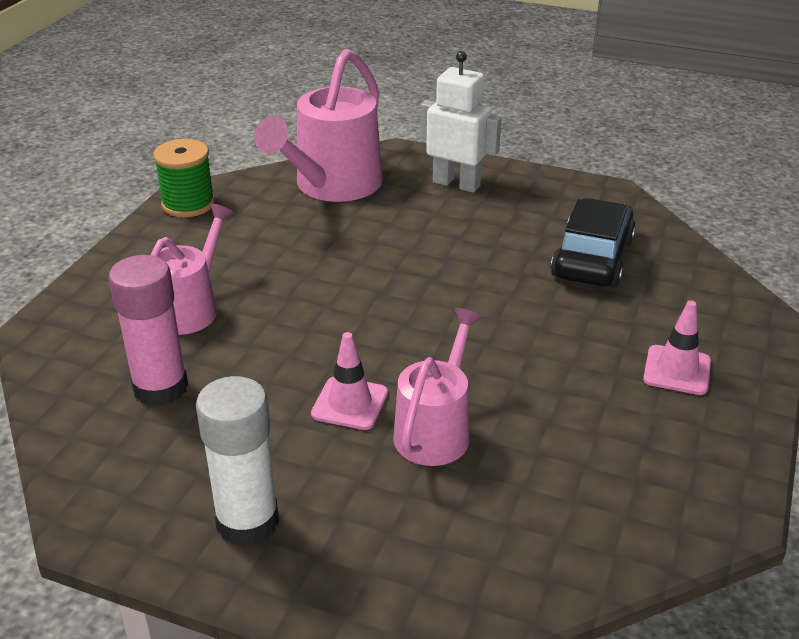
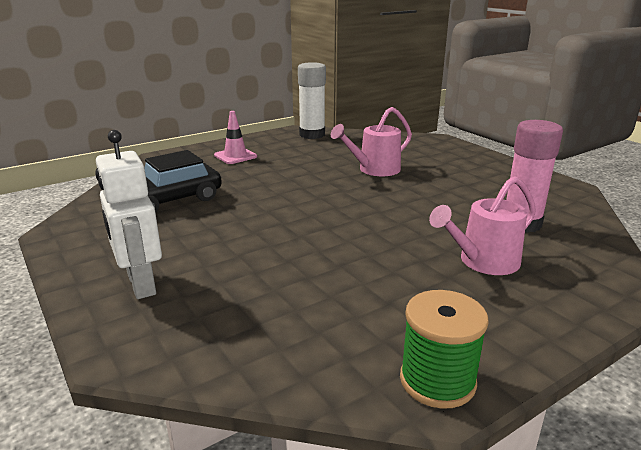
camera: 145 degrees left, 10 degrees down
white glue stick [196,376,279,546] -> white glue stick moved to [298,62,326,139]
pink watering can [254,49,383,202] -> none
pink traffic cone [311,332,388,430] -> none

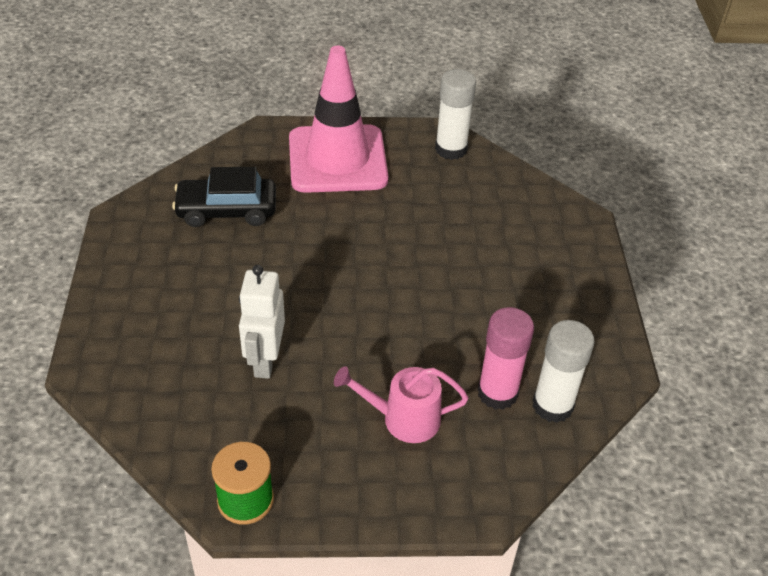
camera: 30 degrees right, 20 degrees up
white robot [95,130,162,299] -> white robot moved to [239,265,285,379]
pink traffic cone [214,111,257,164] -> pink traffic cone [289,46,388,193], size x2.47
pink watering can [331,107,412,176] -> none
none -> white glue stick [533,320,595,423]

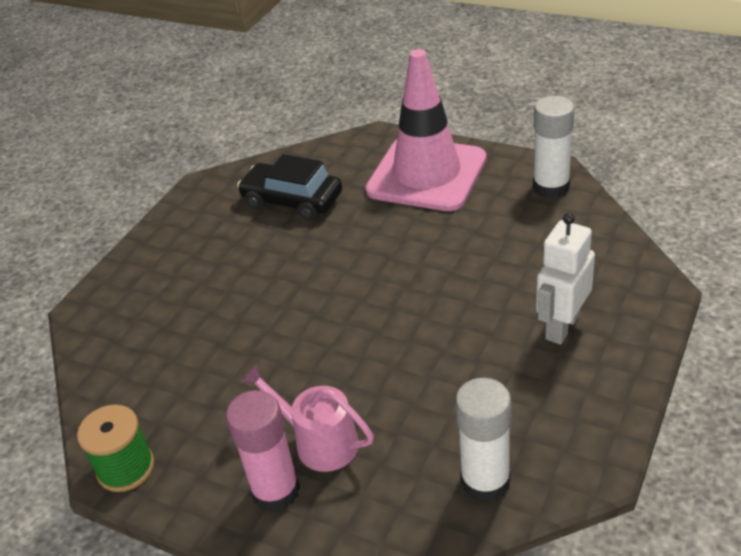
camera: 35 degrees right, 5 degrees down
white robot [239,265,285,379] -> white robot moved to [536,213,595,345]
pink glue stick [478,307,534,410] -> pink glue stick moved to [226,390,300,512]

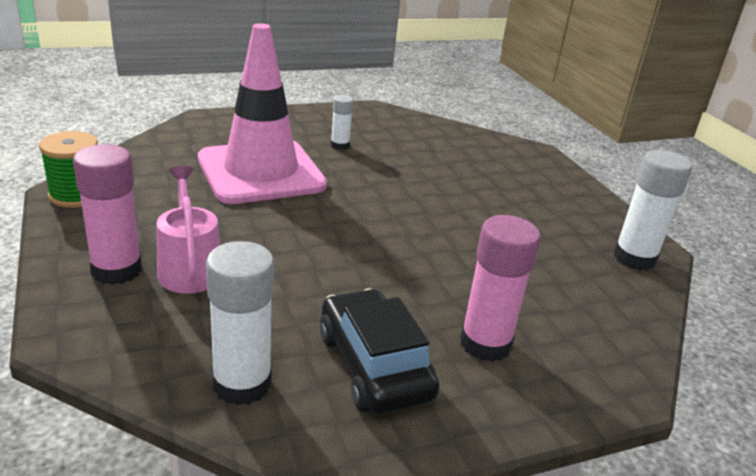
camera: 35 degrees right, 10 degrees down
black car [237,154,342,220] -> black car moved to [320,288,439,414]
pink traffic cone [365,49,486,211] -> pink traffic cone moved to [198,23,327,204]
white robot [536,213,595,345] -> pink glue stick [460,215,541,362]
none -> white glue stick [331,95,354,150]

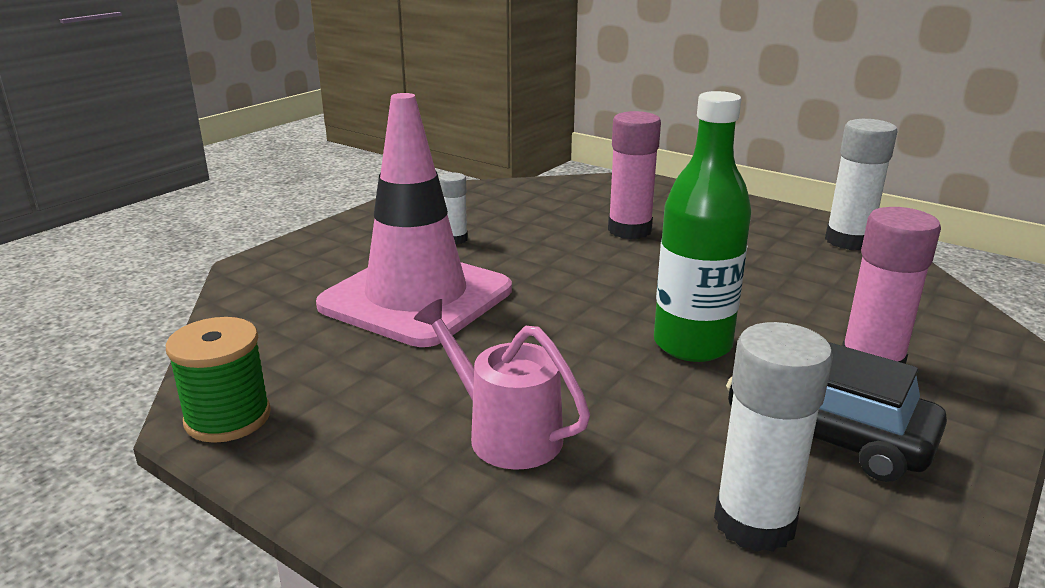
camera: 30 degrees left, 5 degrees down
pink glue stick [73,144,142,285] -> pink glue stick moved to [608,111,661,239]
none -> green bottle [654,91,752,362]

